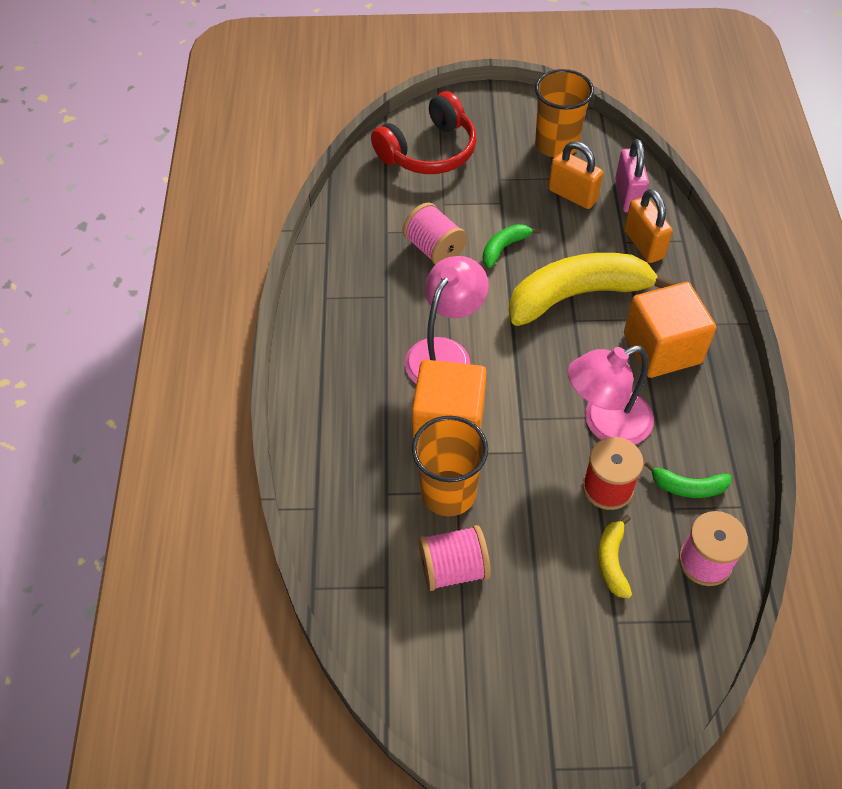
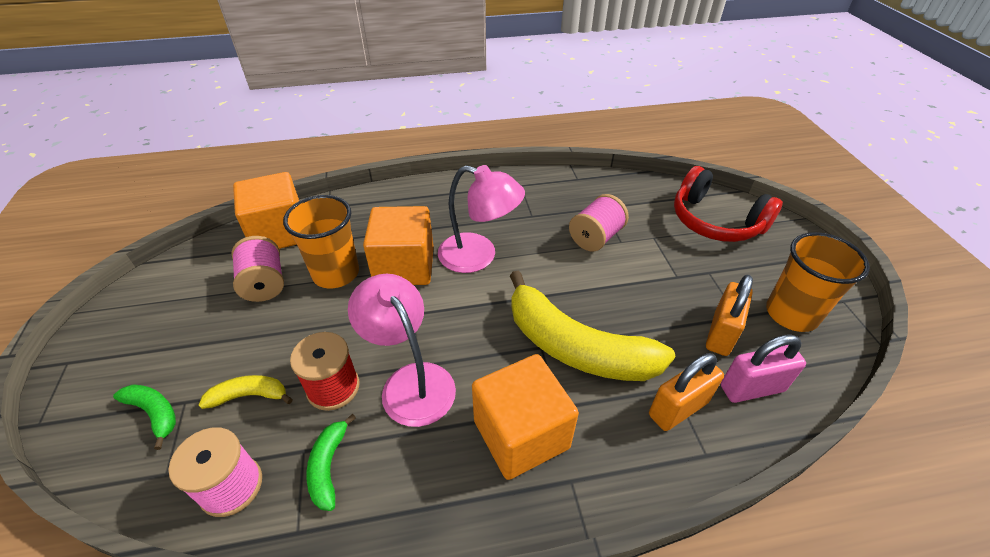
camera: 80 degrees right, 10 degrees down
green banana [482,224,540,268] -> green banana moved to [113,384,176,450]
yellow banana [508,253,676,326] -> yellow banana turned 150 degrees clockwise [510,270,675,381]
none -> orange cube [233,172,299,249]

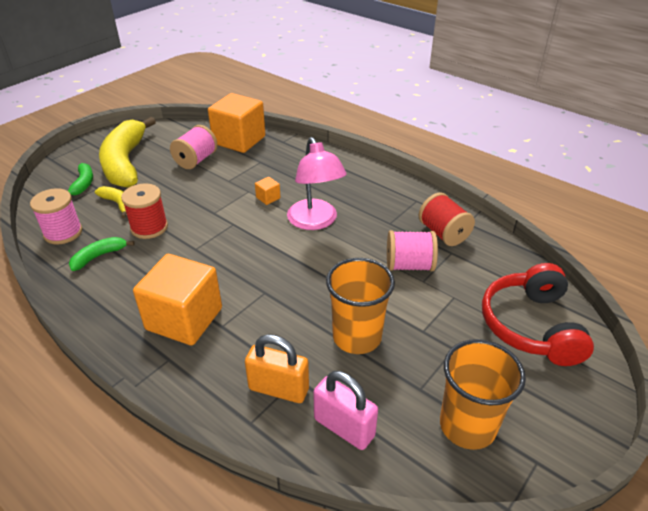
camera: 50 degrees right, 5 degrees down
orange cup [283,195,359,288] -> orange cup moved to [326,258,395,354]
pink lamp [348,274,456,427] -> none
orange cube [363,206,434,285] -> orange cube [255,177,281,205], size x0.40
yellow banana [510,270,675,381] -> yellow banana moved to [99,117,156,188]
orange padlock [706,275,753,356] -> none
none -> red spool [418,192,475,246]

